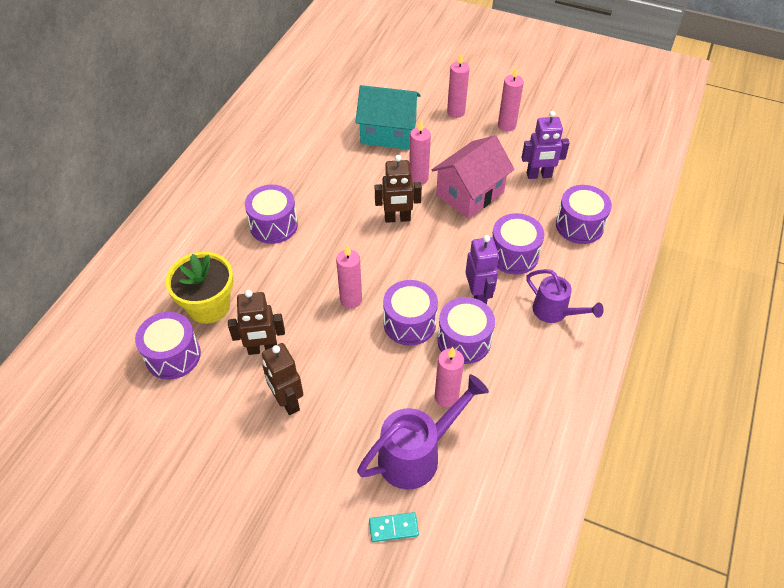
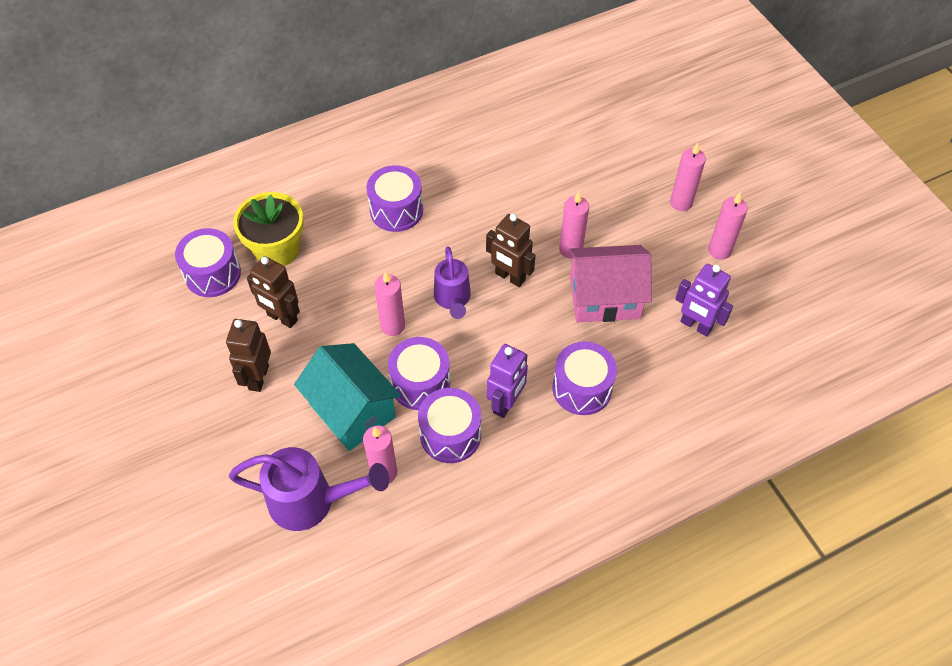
camera: 40 degrees right, 5 degrees up
turquoise house [355,85,421,150] -> turquoise house moved to [294,343,401,451]
turquoise domino [369,512,419,542] -> none
purple watering can [526,269,604,323] -> purple watering can moved to [434,246,471,319]
purple drum [556,185,612,244] -> none

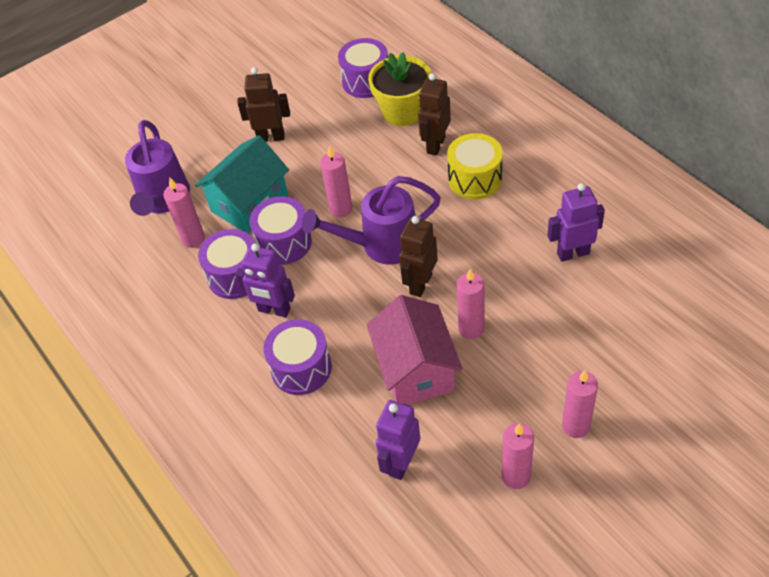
camera: 85 degrees right, 5 degrees down
brown robot [247,256,300,328] -> brown robot moved to [418,73,451,155]
purple drum [367,165,423,232] -> yellow drum [447,133,503,200]
purple watering can [434,246,471,319] -> purple watering can [302,176,441,265], size x1.53
none -> purple robot [547,183,605,262]

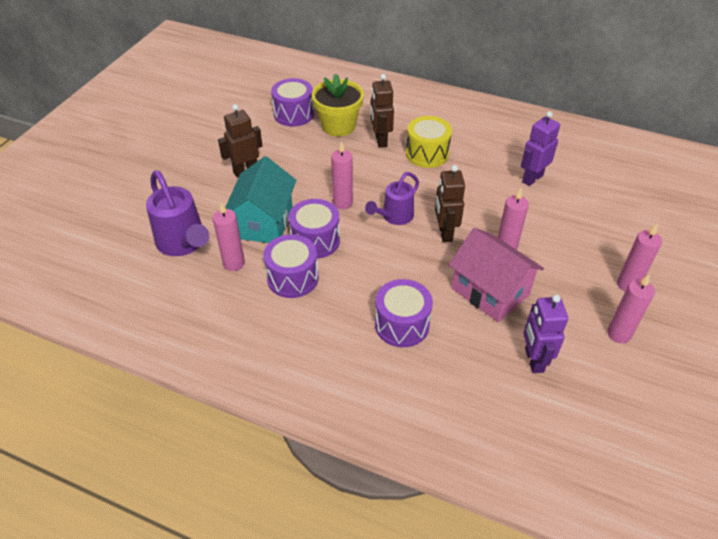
camera: 35 degrees left, 5 degrees down
purple robot [235,244,295,317] -> none
purple watering can [302,176,441,265] -> purple watering can [365,172,419,225], size x0.65

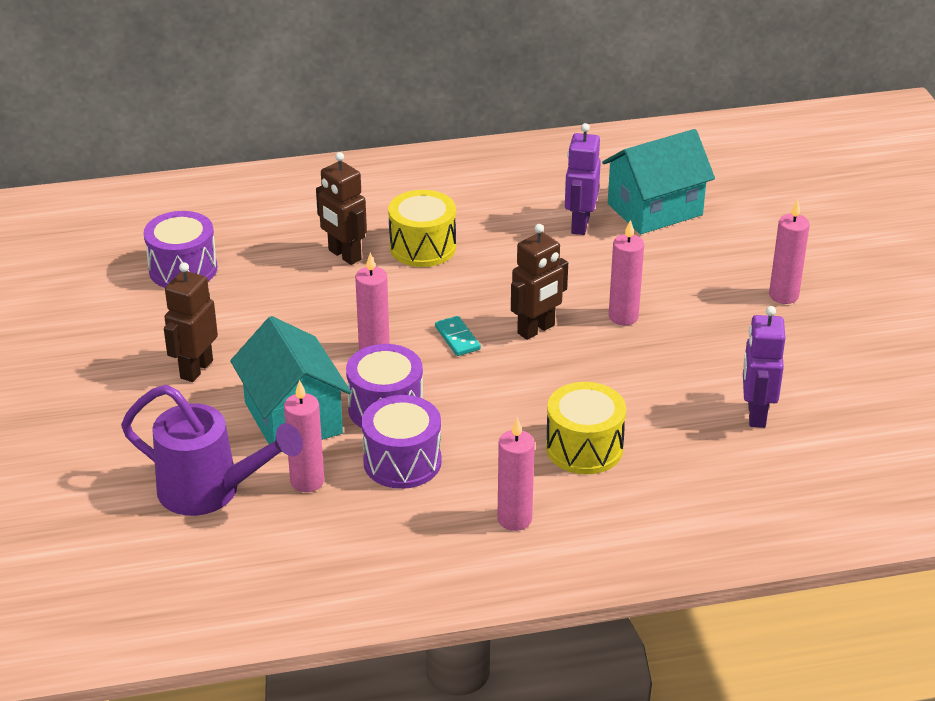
camera: 35 degrees left, 10 degrees down
yellow flower pot [312,73,364,137] -> none
purple watering can [365,172,419,225] -> turquoise domino [435,316,481,356]
purple drum [375,279,433,347] -> yellow drum [546,382,626,474]
brown robot [435,165,465,242] -> brown robot turned 90 degrees counterclockwise [511,224,568,340]
pink house [449,228,544,322] -> none
purple robot [523,294,568,373] -> purple robot turned 45 degrees clockwise [743,306,785,428]
pink candle [607,274,655,343] -> pink candle moved to [497,417,535,531]
none -> turquoise house [602,129,715,234]

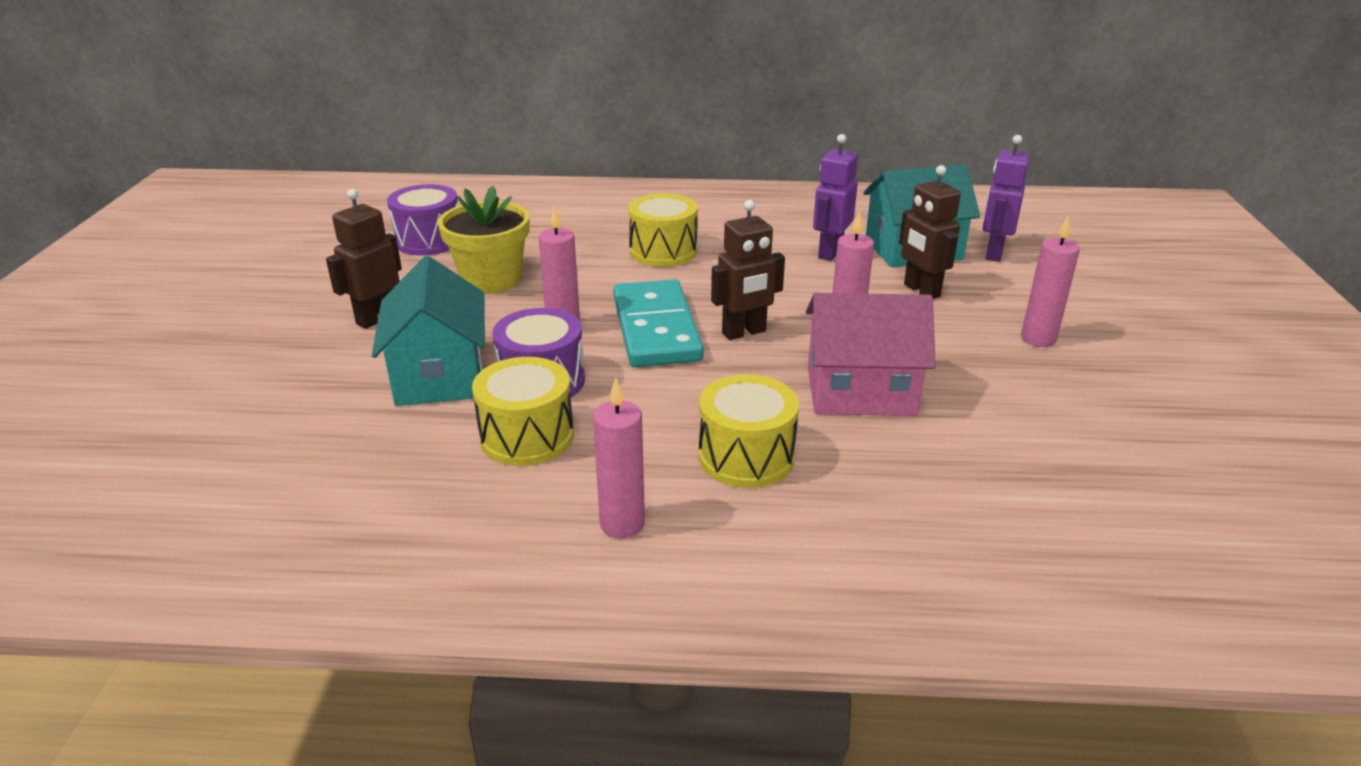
camera: 15 degrees right, 5 degrees down
purple watering can [121,385,303,516] -> none
pink candle [284,380,324,492] -> none
brown robot [316,152,367,265] -> brown robot moved to [899,165,961,299]
purple drum [361,395,442,489] -> yellow drum [472,357,574,466]
turquoise domino [435,316,481,356] -> turquoise domino [613,279,704,367], size x2.40
purple robot [743,306,785,428] -> purple robot moved to [983,135,1030,262]
none -> yellow flower pot [438,186,529,294]
none -> pink house [806,293,936,416]

